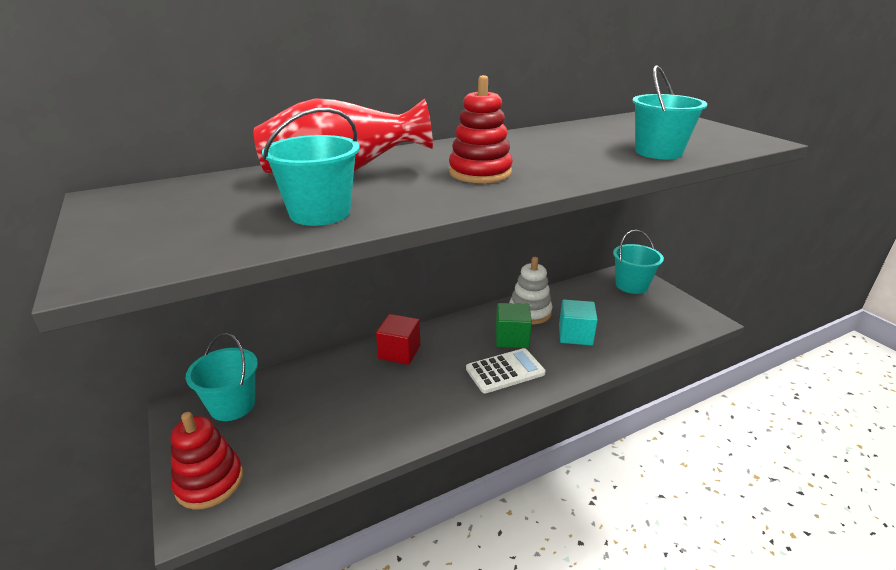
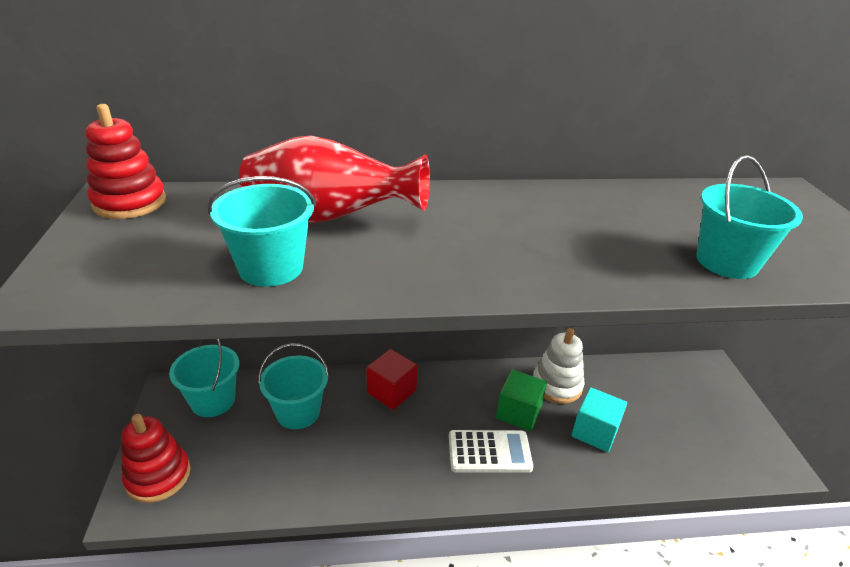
camera: 20 degrees right, 5 degrees up
red stacking toy [449,75,513,183] -> red stacking toy moved to [85,104,166,219]
turquoise bucket [613,230,664,294] -> turquoise bucket moved to [258,343,329,429]

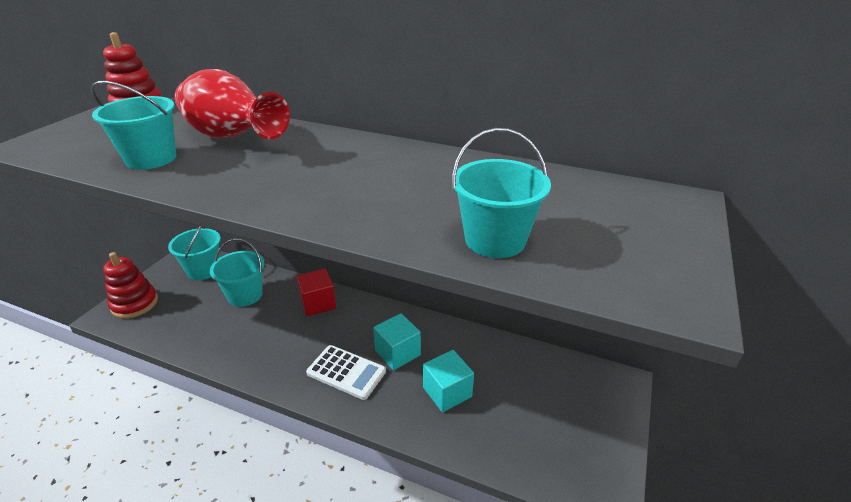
camera: 30 degrees right, 0 degrees up
green cube [496,370,547,431] -> turquoise cube [373,313,421,370]
white stacking toy [533,328,585,404] -> none

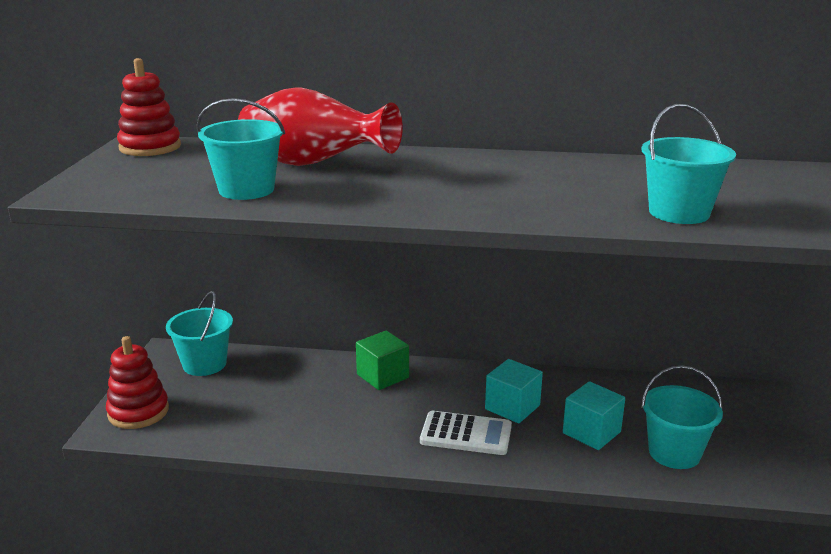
camera: 15 degrees left, 10 degrees down
turquoise bucket [210,239,264,307] -> turquoise bucket moved to [641,365,723,469]
red cube [296,269,336,316] -> green cube [356,331,409,390]

